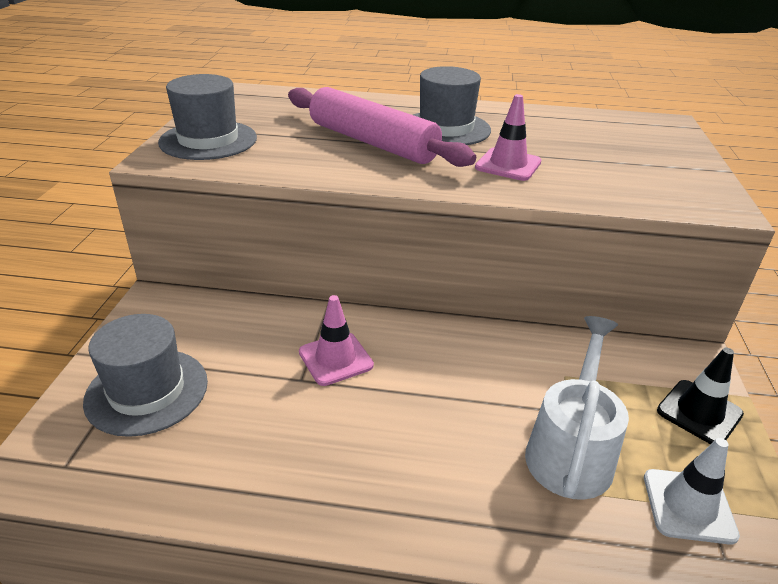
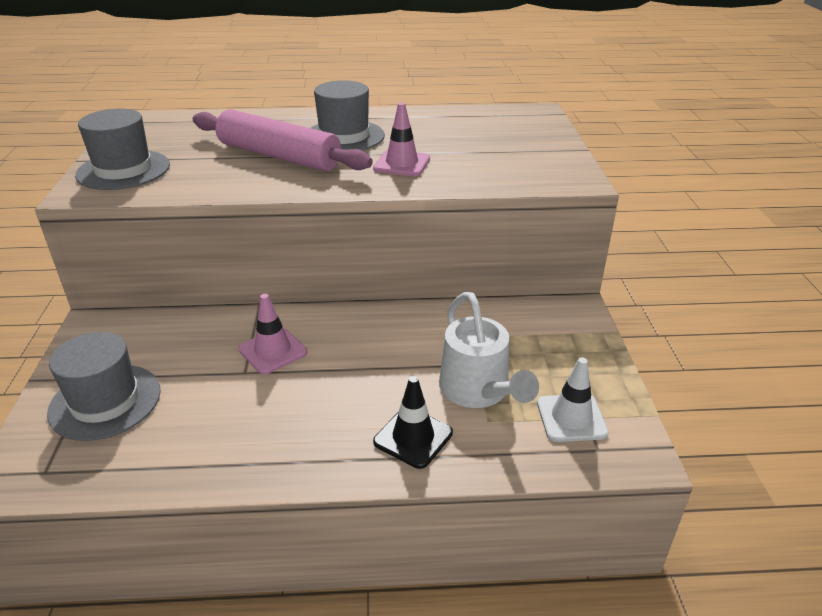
camera: 10 degrees left, 0 degrees up
white watering can [525,316,629,500] -> white watering can turned 150 degrees clockwise [439,292,539,408]
black traffic cone [657,348,744,444] -> black traffic cone moved to [373,376,453,469]

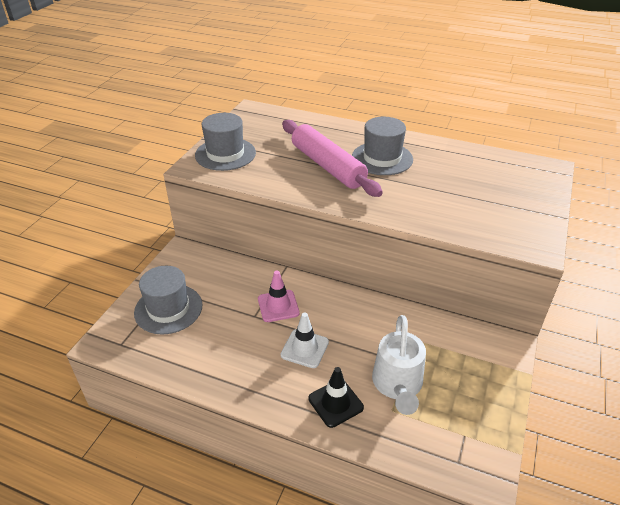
camera: 25 degrees right, 5 degrees up
pink traffic cone [373,103,430,176] -> none
white traffic cone [537,357,609,442] -> white traffic cone moved to [281,313,329,368]

